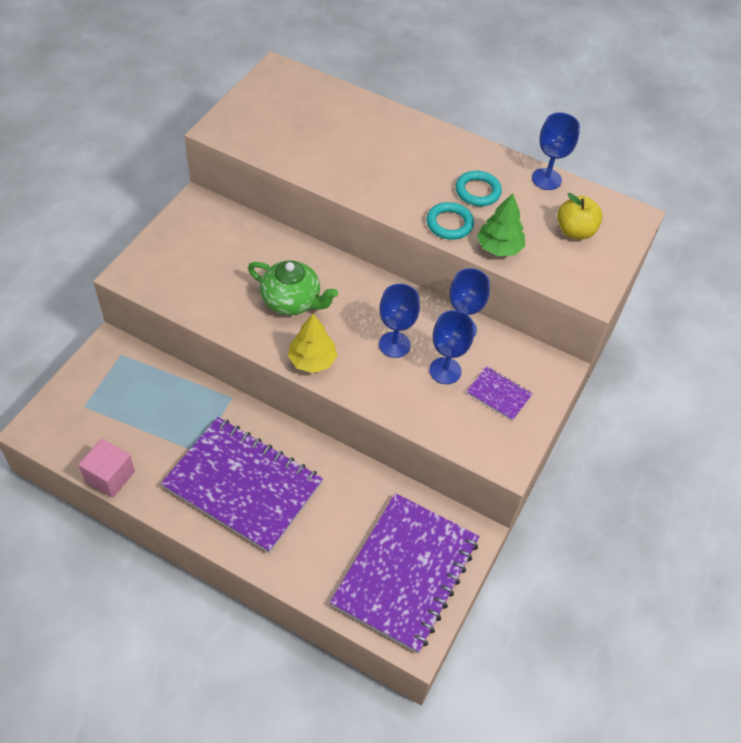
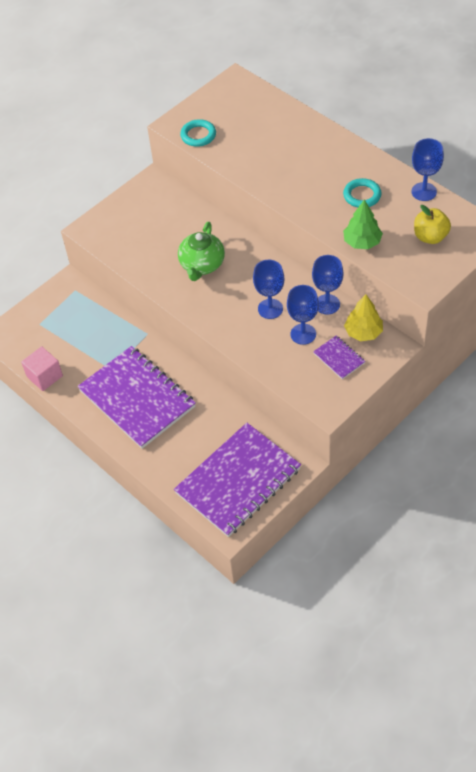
camera: 25 degrees right, 0 degrees up
green teapot [248,261,338,315] -> green teapot turned 60 degrees clockwise [178,222,225,281]
yellow tree [288,314,337,373] -> yellow tree moved to [344,294,383,341]
turquoise ring [426,202,474,240] -> turquoise ring moved to [180,119,216,147]

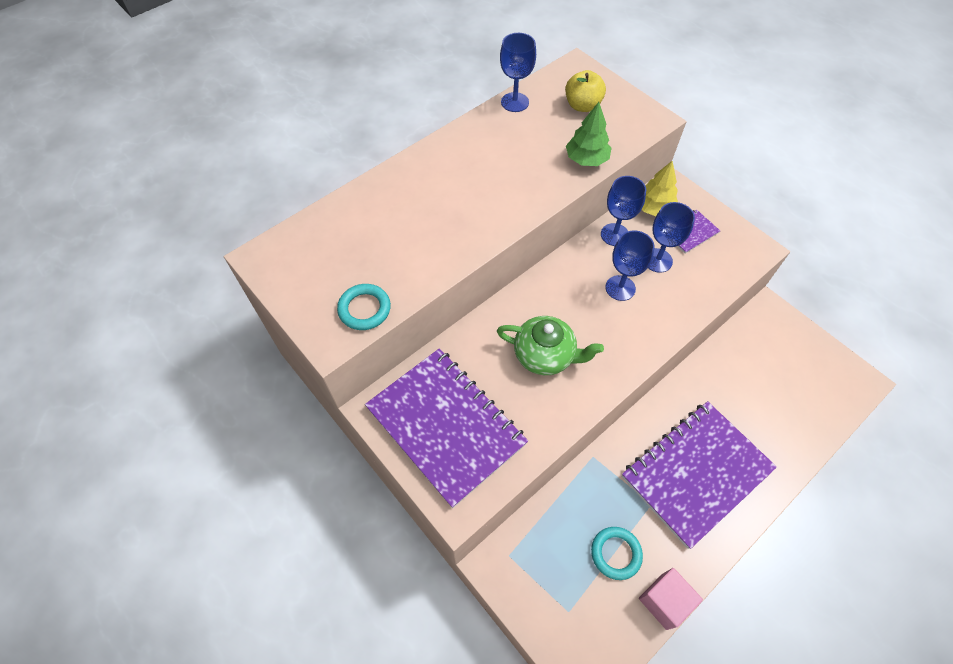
camera: 90 degrees left, 5 degrees up
purple notebook [174,423,301,537] -> purple notebook moved to [365,348,528,508]
turquoise ring [343,178,382,207] -> turquoise ring moved to [591,527,643,580]

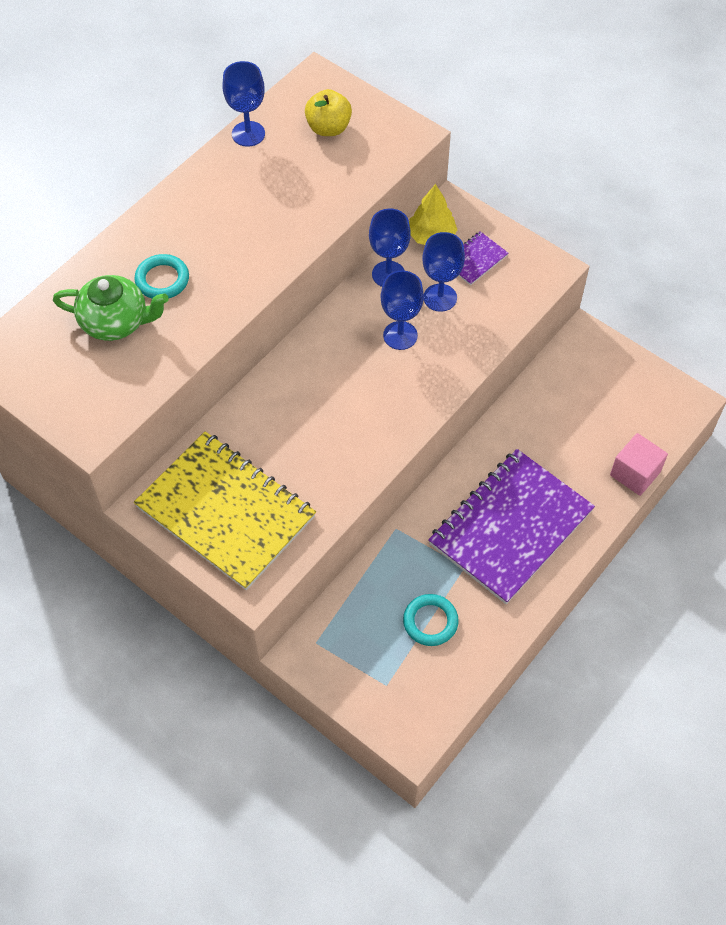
camera: 10 degrees left, 0 degrees up
turquoise ring [337,284,391,330] -> turquoise ring moved to [134,254,189,299]
purple notebook [365,348,528,508] -> yellow notebook [134,431,316,590]
green teapot [497,316,604,375] -> green teapot moved to [53,275,169,341]
green tree [566,102,611,166] -> none
pink cube [639,568,703,630] -> pink cube moved to [610,433,668,496]

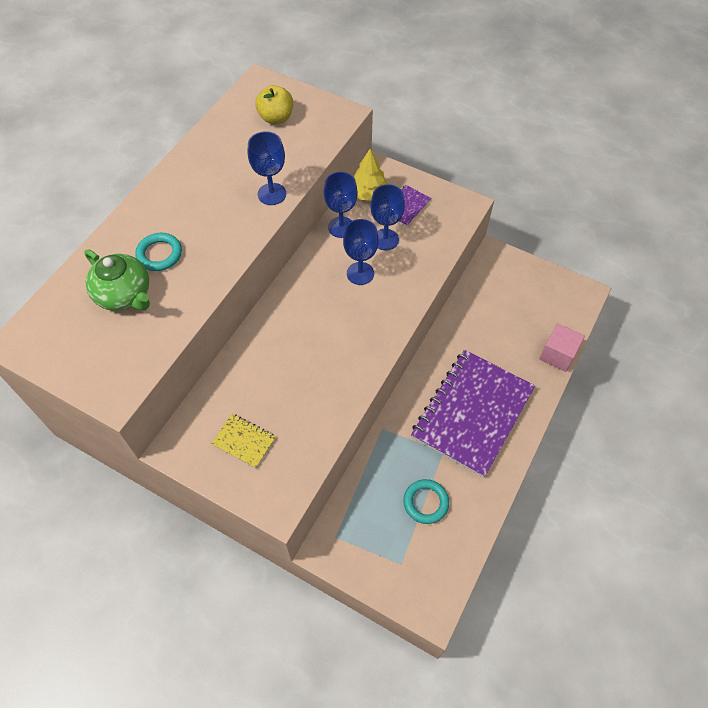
camera: 10 degrees left, 0 degrees up
green teapot [53,275,169,341] -> green teapot turned 45 degrees clockwise [84,250,150,311]
yellow notebook [134,431,316,590] -> yellow notebook [211,414,276,468], size x0.42
blue goblet [222,61,265,147] -> blue goblet moved to [248,131,286,205]

